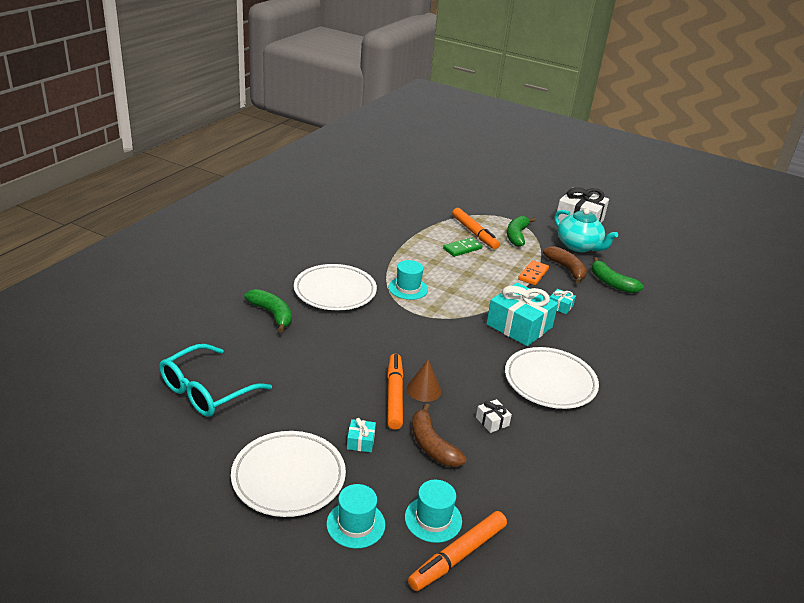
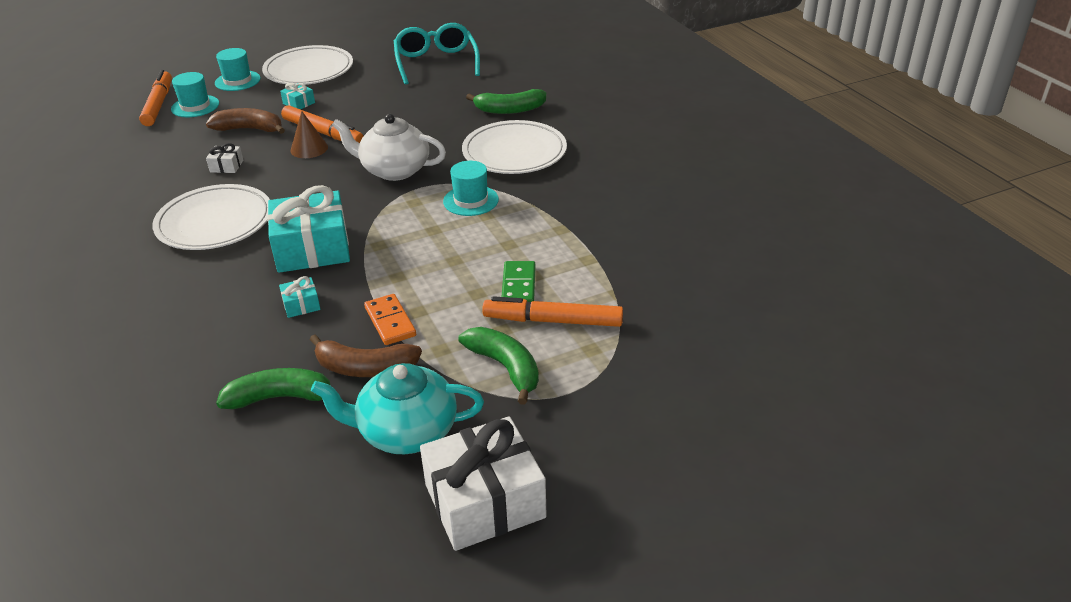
camera: 130 degrees right, 5 degrees up
none -> white teapot [332,114,446,181]

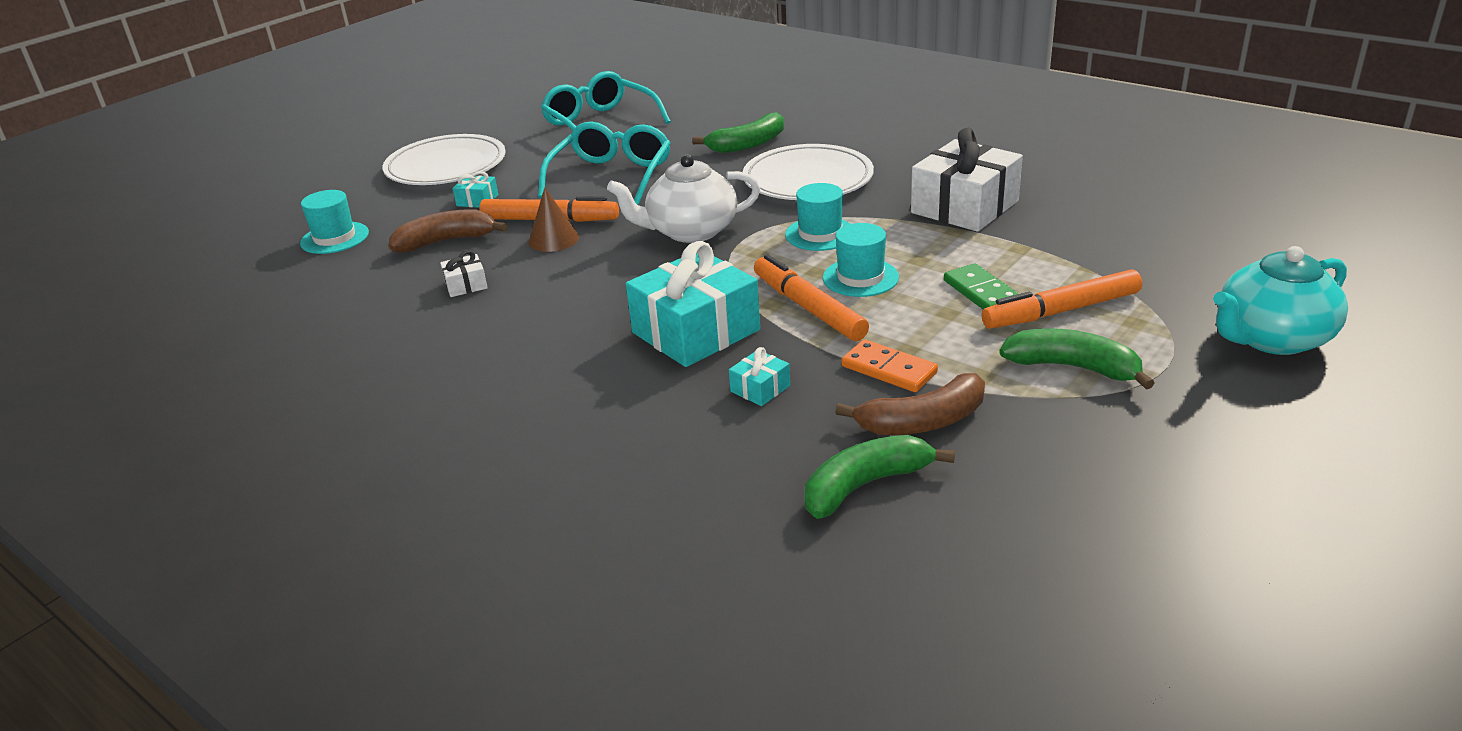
camera: 25 degrees left, 5 degrees down
orange marker [139,70,172,126] -> orange marker moved to [754,254,869,341]
white plate [152,184,270,250] -> none
turquoise hat [215,48,261,91] -> turquoise hat moved to [823,223,899,297]
turquoise teapot [311,363,484,454] -> turquoise teapot moved to [1213,246,1348,355]
white gift [420,416,547,551] -> white gift moved to [911,128,1023,232]
none -> turquoise glasses [538,122,671,205]

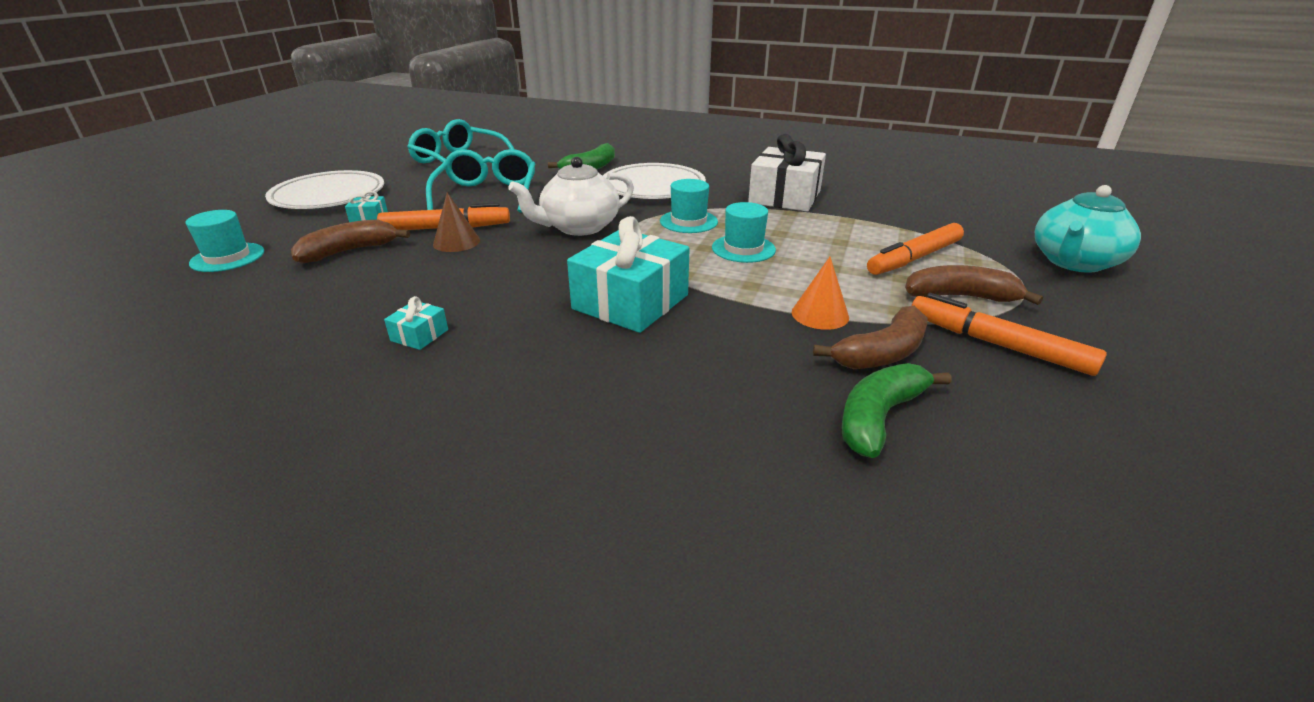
camera: 20 degrees left, 0 degrees up
white gift [440,251,488,297] -> none
turquoise gift [729,347,790,406] -> turquoise gift moved to [384,296,448,350]
orange marker [754,254,869,341] -> orange marker moved to [911,293,1107,376]
orange domino [841,339,938,392] -> orange cone [792,257,849,330]
green domino [944,264,1019,309] -> none
green banana [999,328,1154,390] -> brown banana [905,265,1043,305]

